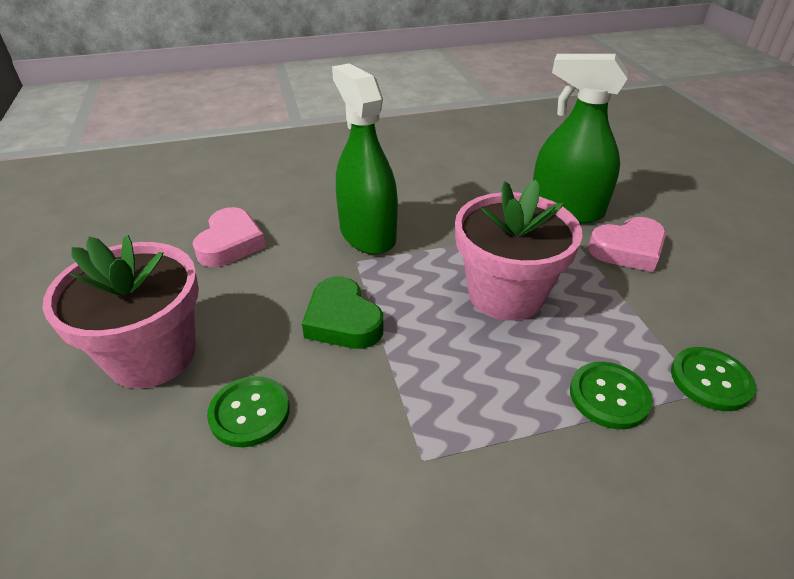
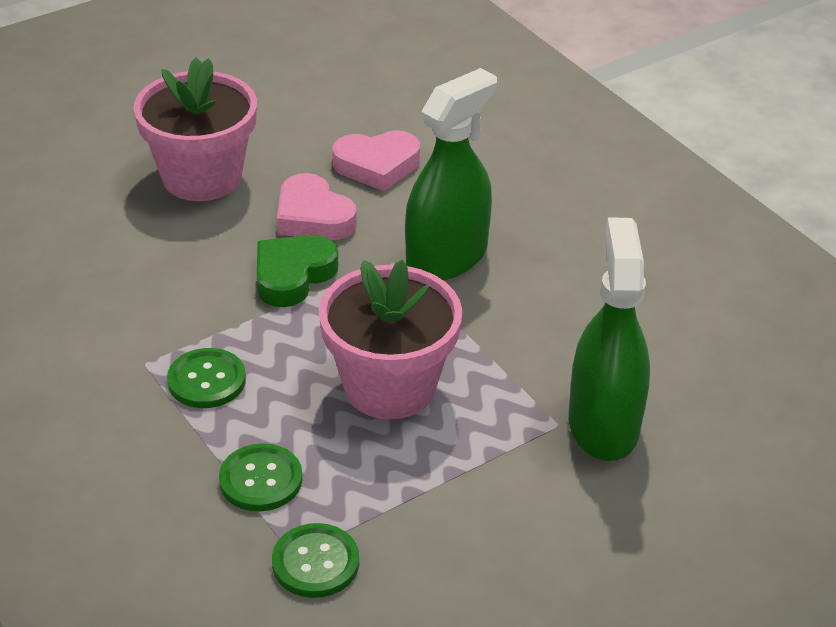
camera: 70 degrees right, 0 degrees up
green button [207,376,290,447] -> green button moved to [167,348,246,408]
pink heart [588,217,666,272] -> pink heart moved to [277,173,357,240]

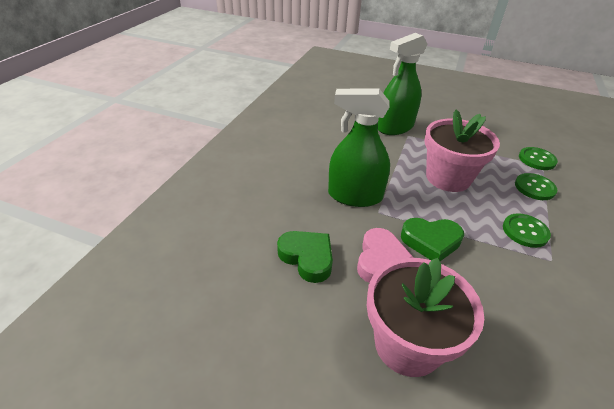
camera: 125 degrees left, 0 degrees up
pink heart [332,130,420,191] -> green heart [277,231,333,283]

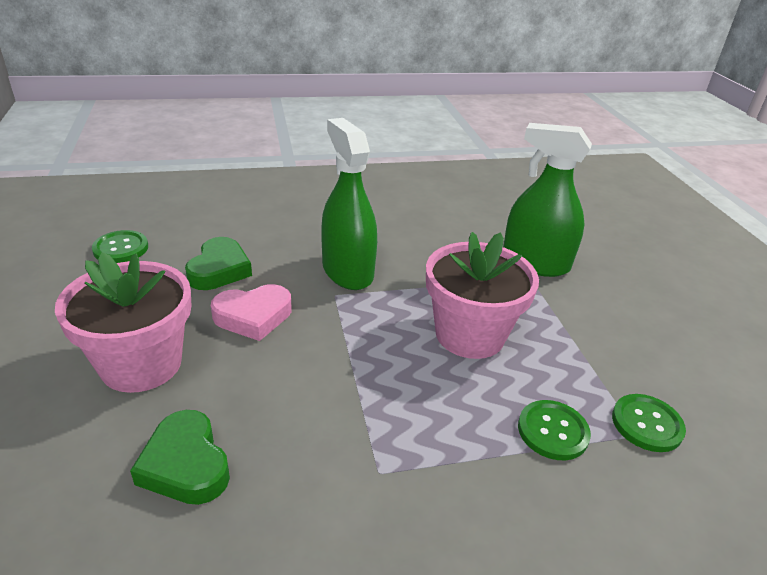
camera: 55 degrees right, 5 degrees down
green heart [401,218,464,261] -> green heart moved to [130,410,230,505]
green button [503,213,551,248] -> green button moved to [92,230,148,263]

